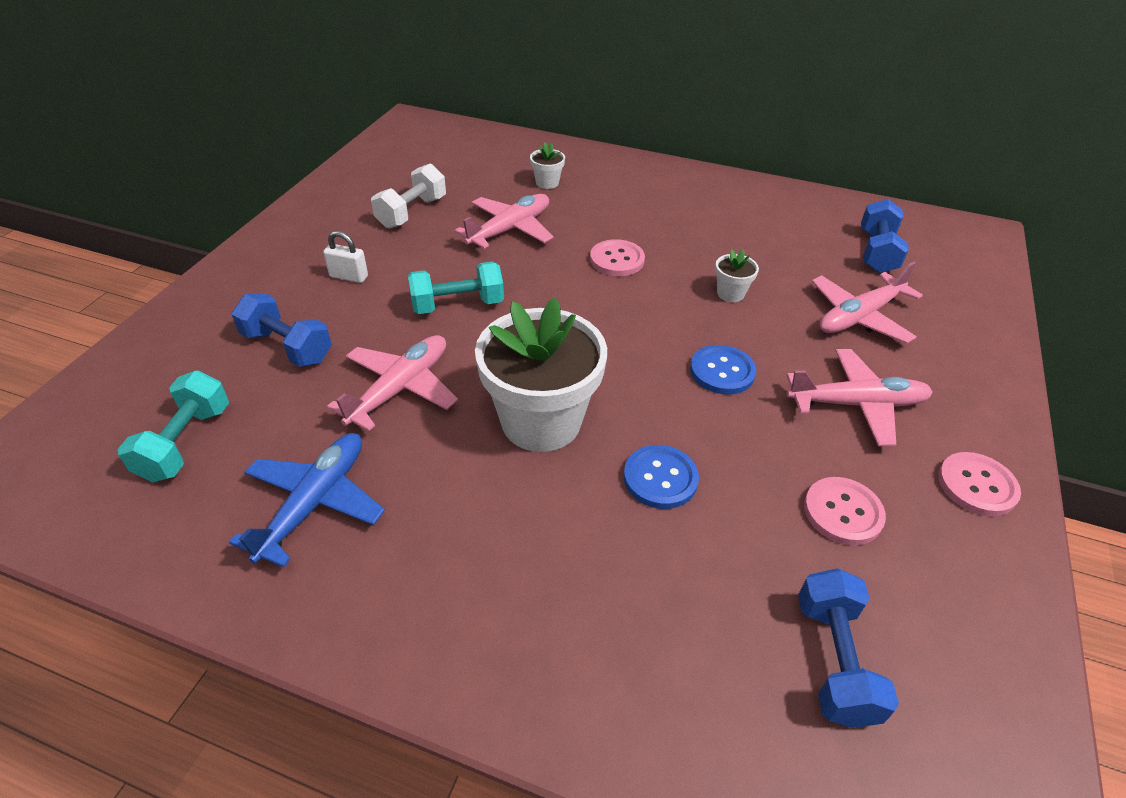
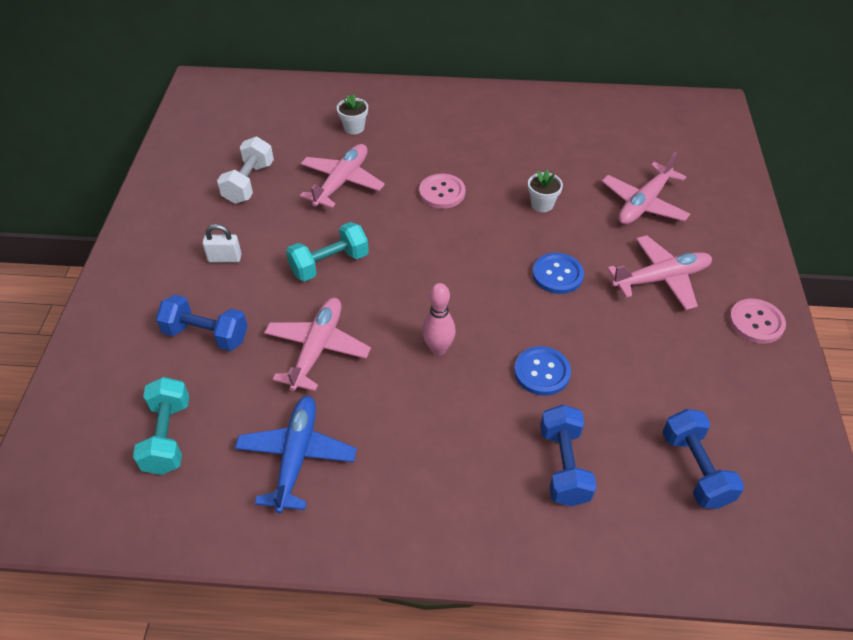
camera: 15 degrees left, 5 degrees up
white flower pot [475,297,607,452] -> pink bowling pin [422,283,456,356]
pink button [804,477,886,545] -> none
blue dumbbell [861,199,909,273] -> blue dumbbell moved to [540,405,597,507]

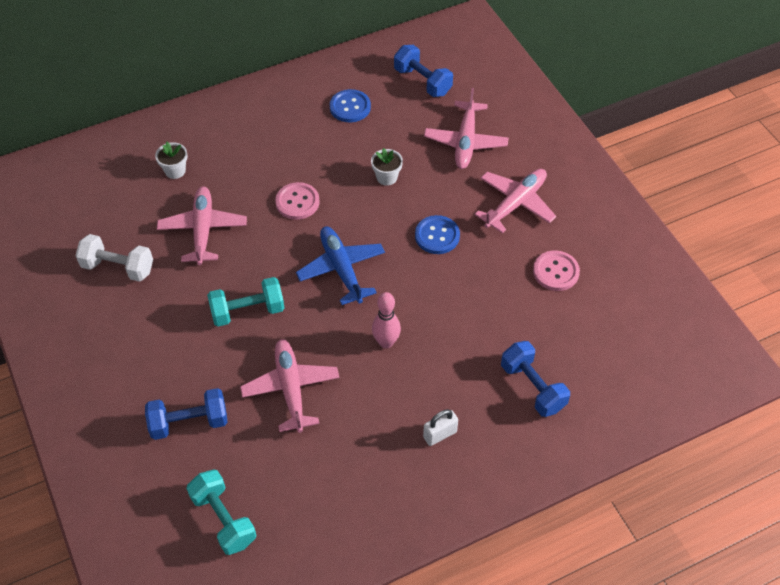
camera: 30 degrees left, 5 degrees up
white padlock [202,224,242,262] -> white padlock moved to [423,409,458,446]
white dumbbell [217,137,274,204] -> white dumbbell turned 60 degrees counterclockwise [75,234,153,282]
blue plane [235,396,357,513] -> blue plane moved to [296,226,385,305]
turquoise dumbbell [286,222,369,281] -> turquoise dumbbell turned 45 degrees clockwise [207,277,284,327]
blue button [514,346,571,396] -> blue button moved to [330,89,371,122]
blue dumbbell [662,409,744,509] -> blue dumbbell moved to [394,45,453,97]
pink button [729,299,786,344] -> pink button moved to [533,250,580,291]

